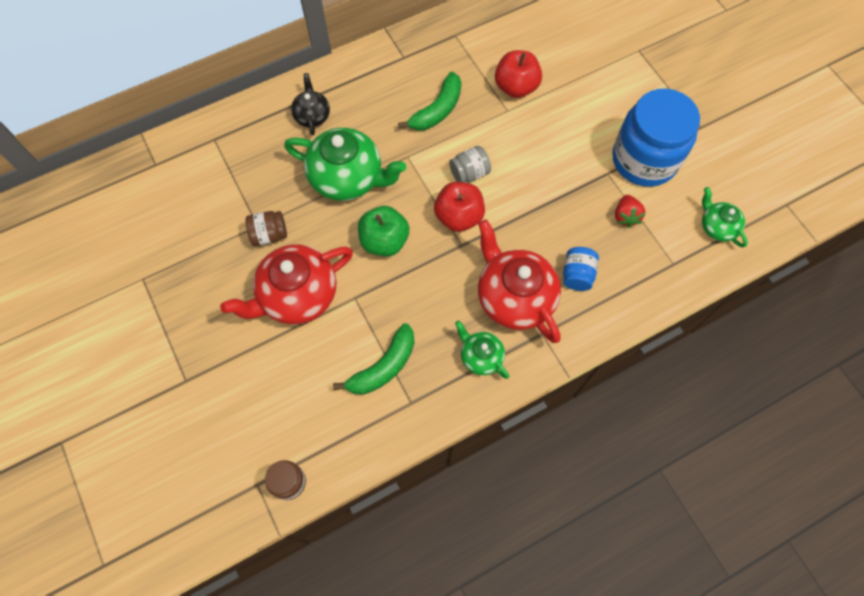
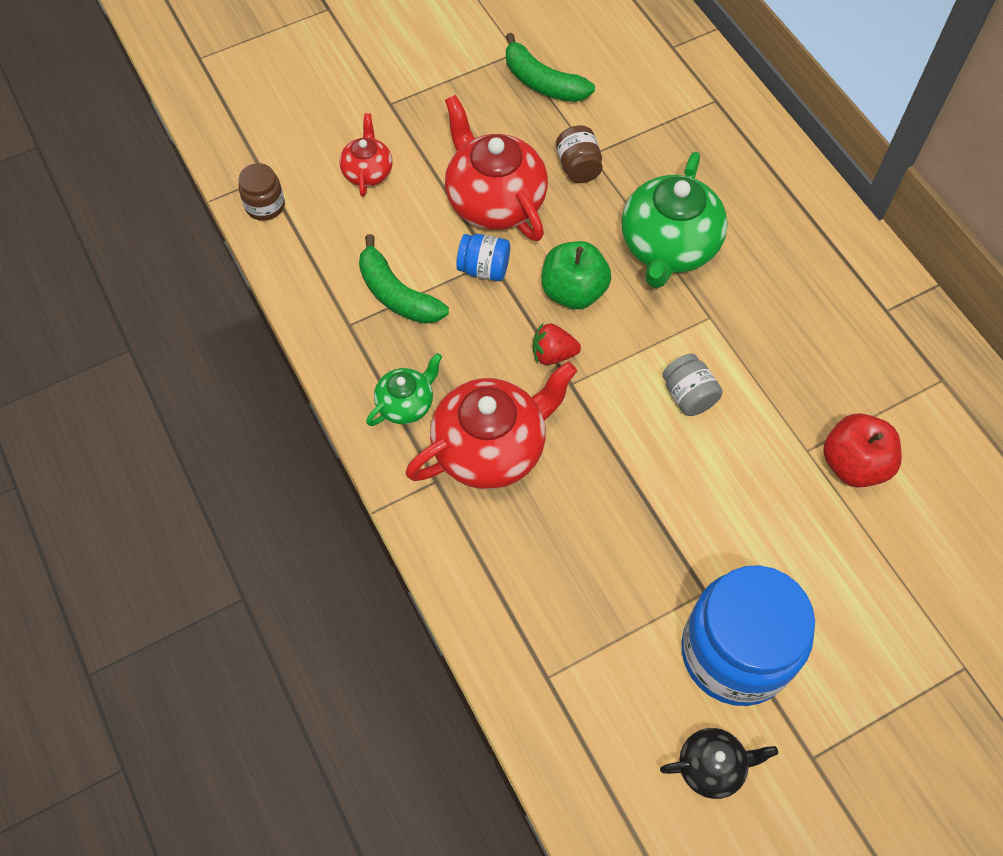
camera: 90 degrees right, 5 degrees down
black teapot [291,73,330,135] -> black teapot moved to [660,728,778,799]
green banana [398,72,461,130] -> green banana moved to [506,33,595,102]
red apple [434,182,485,232] -> none
blue jar [563,247,599,291] -> blue jar moved to [456,234,510,281]
red strawberry [615,195,645,228] -> red strawberry moved to [532,323,581,365]
green teapot [702,187,748,247] -> none
none -> red teapot [340,113,392,197]

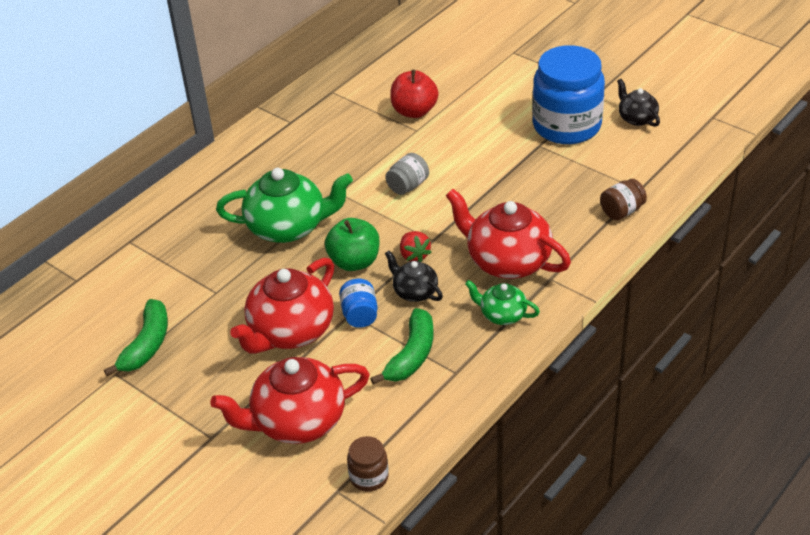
camera: 110 degrees left, 20 degrees down
red teapot [340,113,392,197] -> red teapot [210,357,370,444], size x1.90
brown jar [556,126,603,183] -> brown jar moved to [600,179,647,220]
none -> black teapot [385,251,443,302]

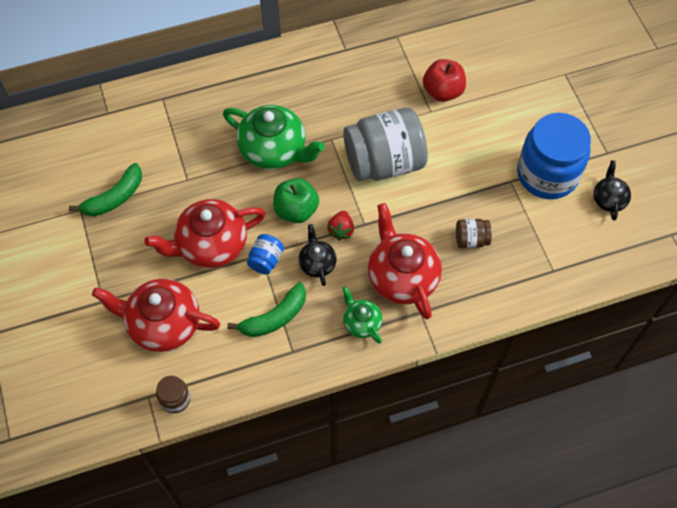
camera: 30 degrees right, 20 degrees up
grey jar [385,153,429,195] -> grey jar [343,107,428,181], size x2.28
brown jar [600,179,647,220] -> brown jar moved to [456,219,492,248]

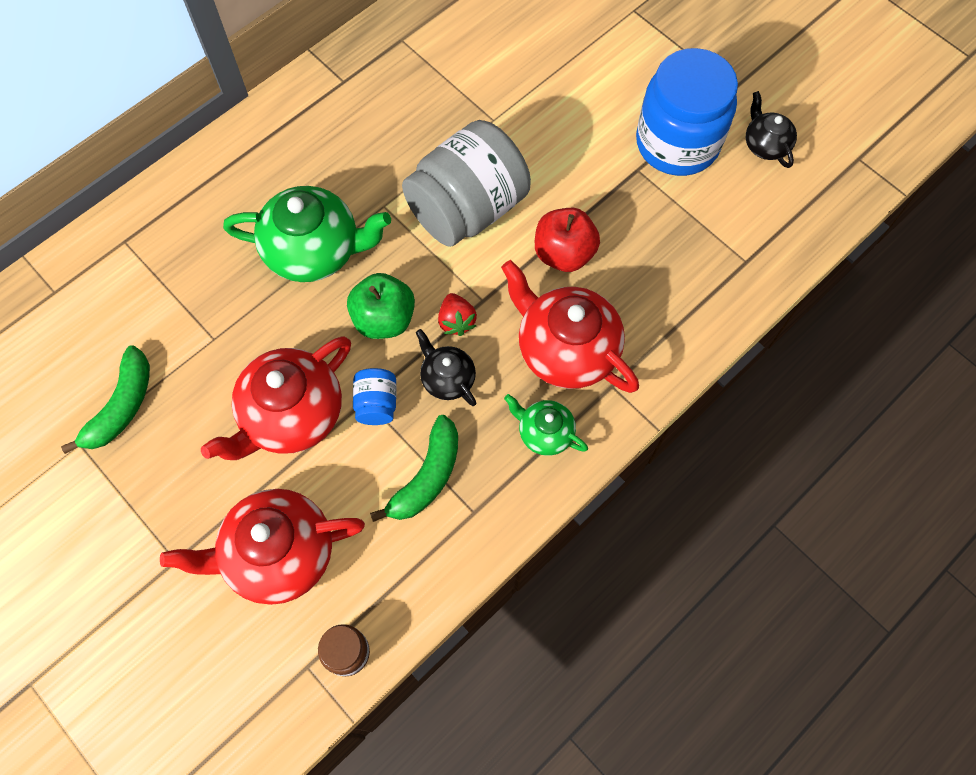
camera: 25 degrees left, 5 degrees up
red apple [423,59,466,102] -> red apple moved to [535,208,600,272]
brown jar [456,219,492,248] -> none

